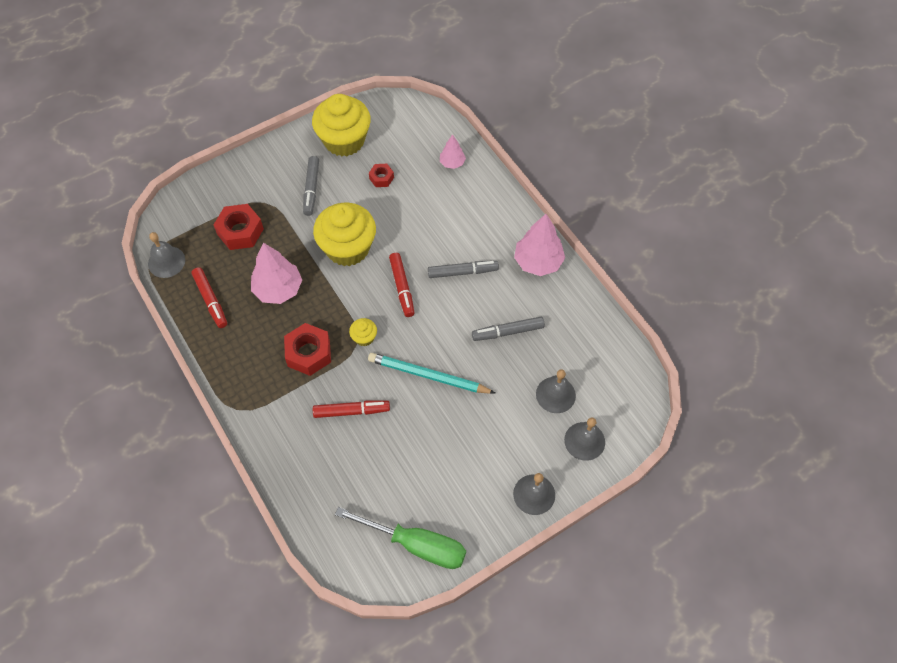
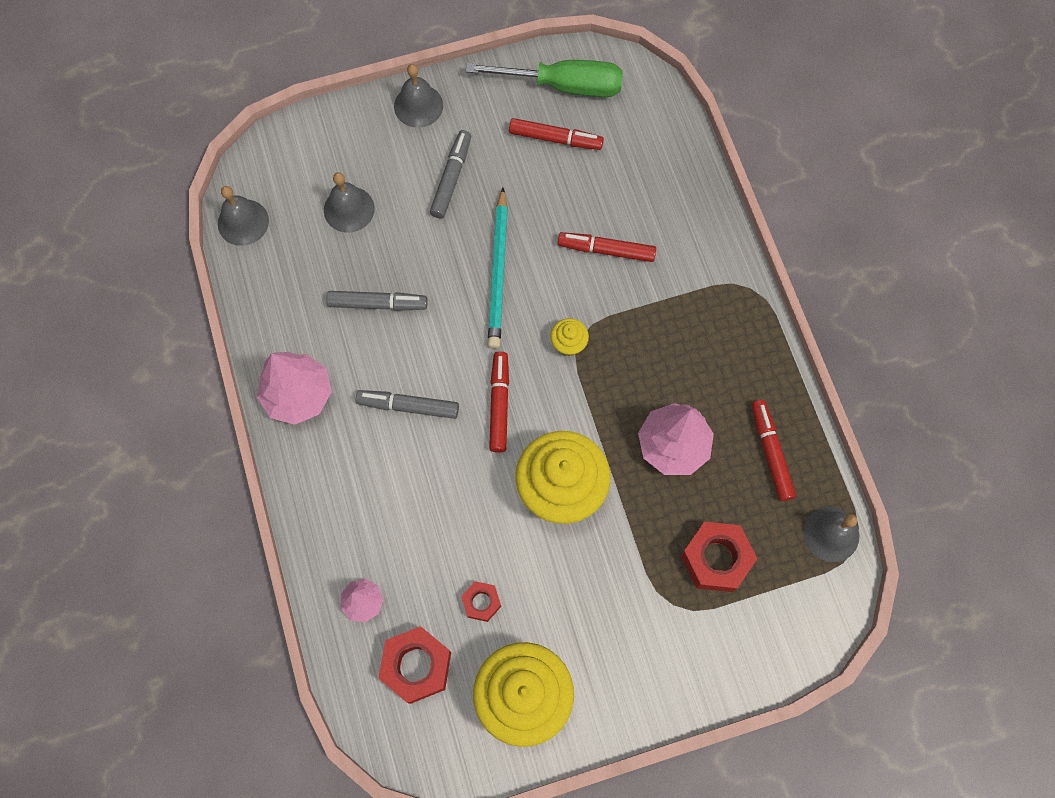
camera: 165 degrees left, 10 degrees up
red nut [284,323,331,376] -> red nut moved to [378,626,451,704]
grey marker [303,156,319,216] -> grey marker moved to [430,130,471,219]
green screwdriver [335,507,466,569] -> green screwdriver turned 150 degrees clockwise [466,60,623,97]
turquoise pencil [368,353,495,394] -> turquoise pencil turned 60 degrees clockwise [488,188,508,349]
grey bell [564,417,605,461] -> grey bell moved to [218,186,269,246]
none -> red marker [509,118,604,150]

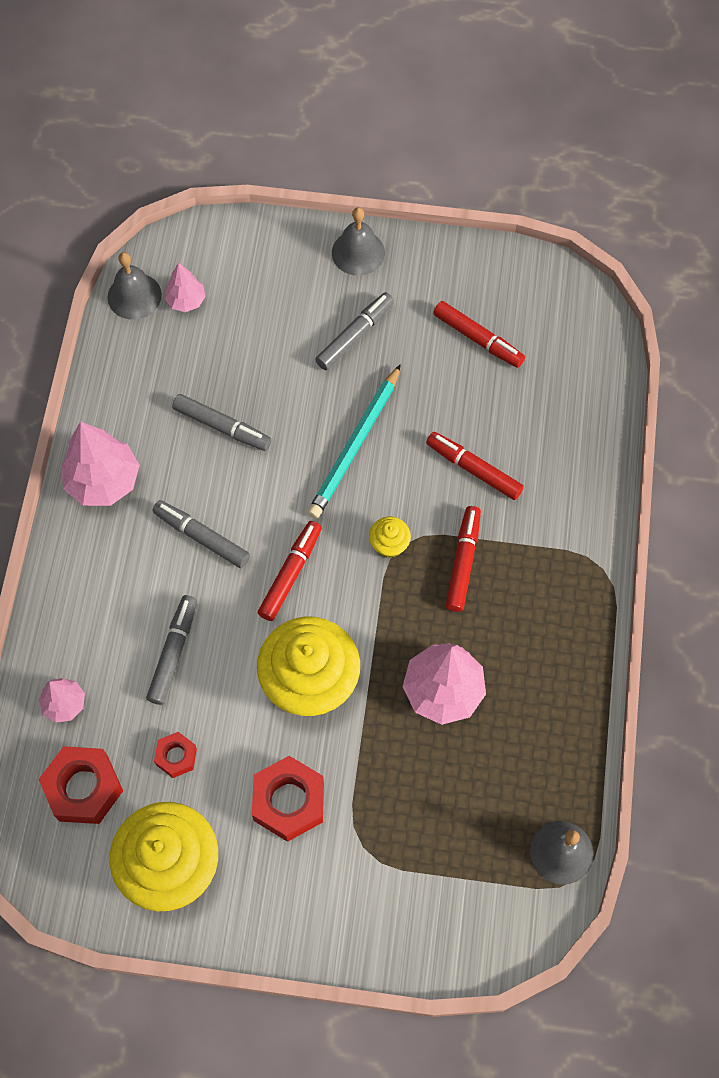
camera: 25 degrees right, 5 degrees down
grey bell [324,172,375,233] -> none
green screwdriver [466,60,623,97] -> none
red nut [681,522,758,592] -> red nut moved to [252,756,324,842]
red marker [751,400,796,501] -> red marker moved to [445,506,481,612]
none -> grey marker [146,595,197,705]
none -> pink tree [165,263,206,312]

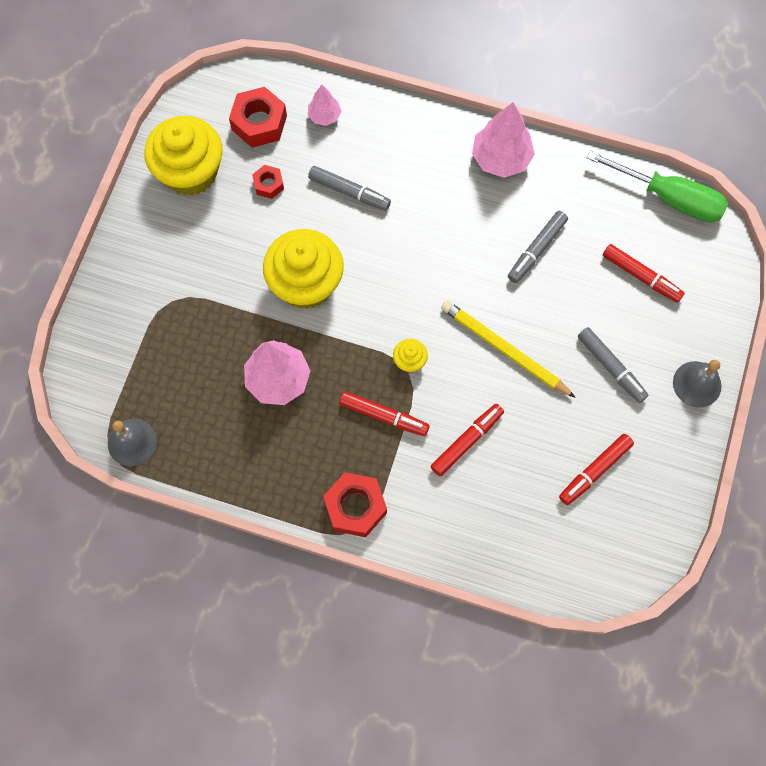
camera: 100 degrees right, 5 degrees up
grey bell [108,252,162,320] -> green screwdriver [587,150,728,222]
grey marker [152,500,250,568] -> none
pink tree [165,263,206,312] -> none
red nut [252,756,324,842] -> red nut moved to [323,472,387,537]
red marker [258,521,322,621] -> red marker moved to [603,244,685,303]
turquoise pencil [307,364,401,519] -> yellow pencil [441,300,576,398]

